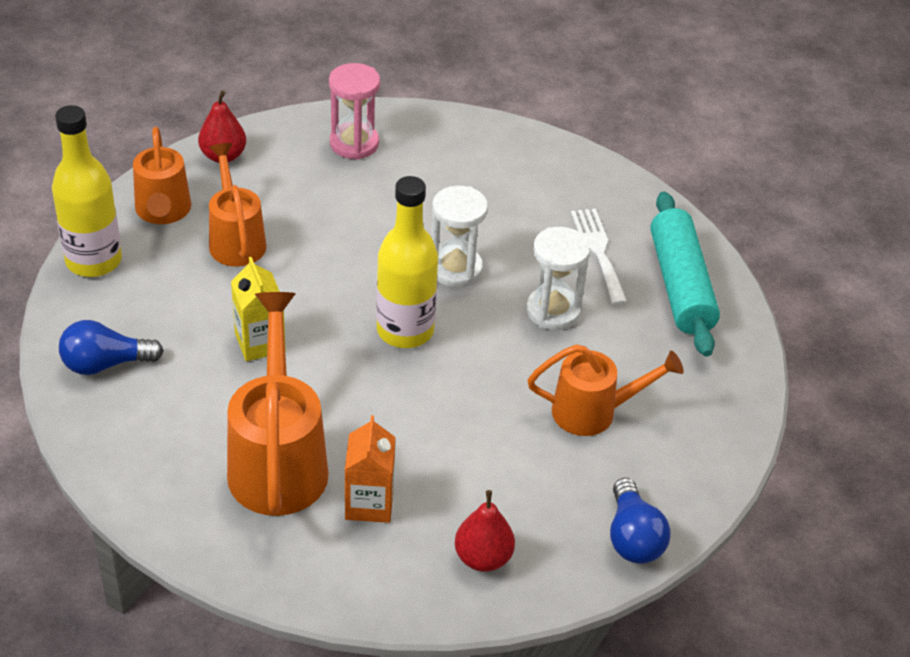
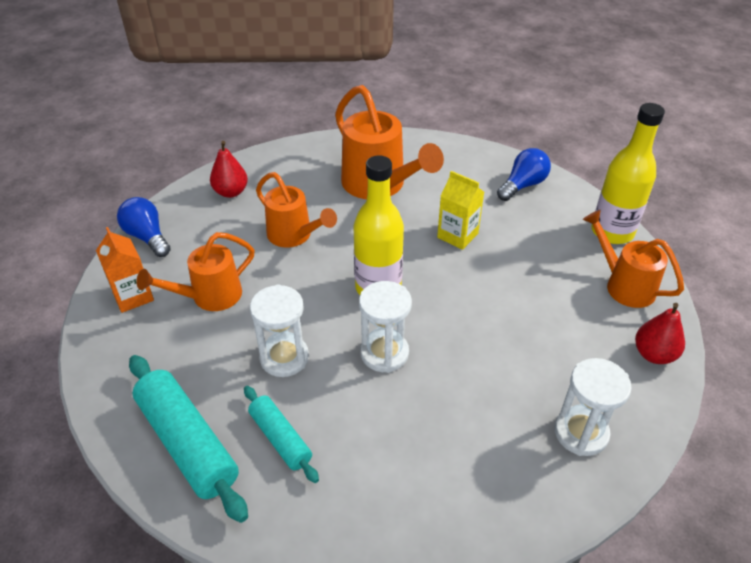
camera: 150 degrees right, 0 degrees up
orange watering can [209,143,267,267] -> orange watering can moved to [256,172,337,248]
pink hourglass [329,63,380,160] -> white hourglass [555,358,632,456]
orange carton [345,415,395,523] -> orange carton moved to [96,227,154,313]
white fork [571,208,627,305] -> turquoise rolling pin [244,386,319,483]

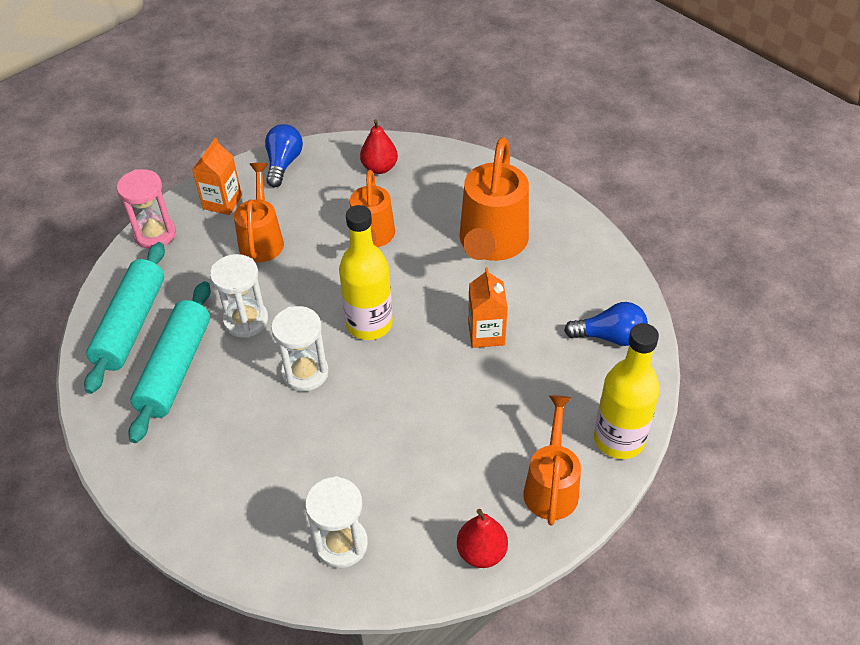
camera: 50 degrees right, 5 degrees up
orange watering can [136,232,255,311] -> orange watering can turned 75 degrees clockwise [234,163,284,262]
turquoise rolling pin [244,386,319,483] -> turquoise rolling pin [129,281,210,443], size x1.71
yellow carton [437,171,484,250] -> orange carton [468,267,508,348]
none -> pink hourglass [117,169,176,249]

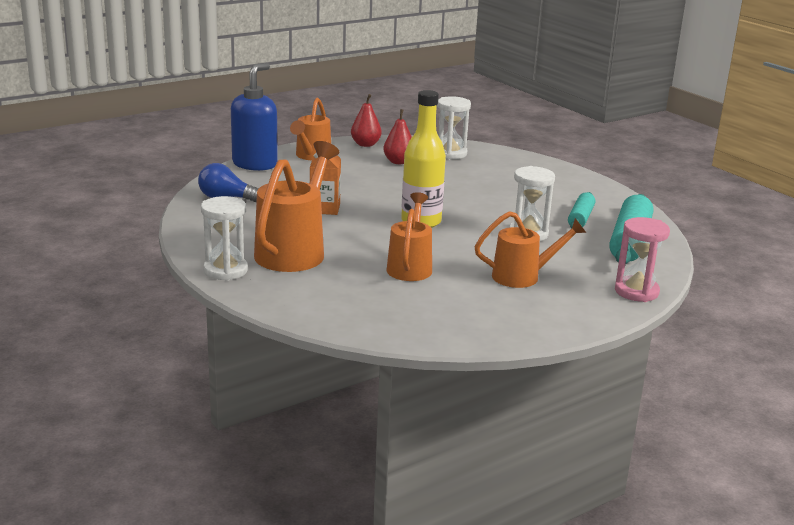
camera: 175 degrees left, 25 degrees down
turquoise rolling pin [129,281,210,443] -> turquoise rolling pin [568,192,595,229], size x0.58
orange carton [192,138,242,215] -> none
orange watering can [234,163,284,262] -> orange watering can turned 105 degrees counterclockwise [474,211,586,288]
blue light bulb [265,124,303,187] -> none
white hourglass [271,306,329,392] -> white hourglass moved to [201,196,248,281]
red pear [360,119,398,174] -> red pear moved to [383,109,412,164]
yellow bottle [594,323,660,459] -> blue soap dispenser [231,63,278,171]

